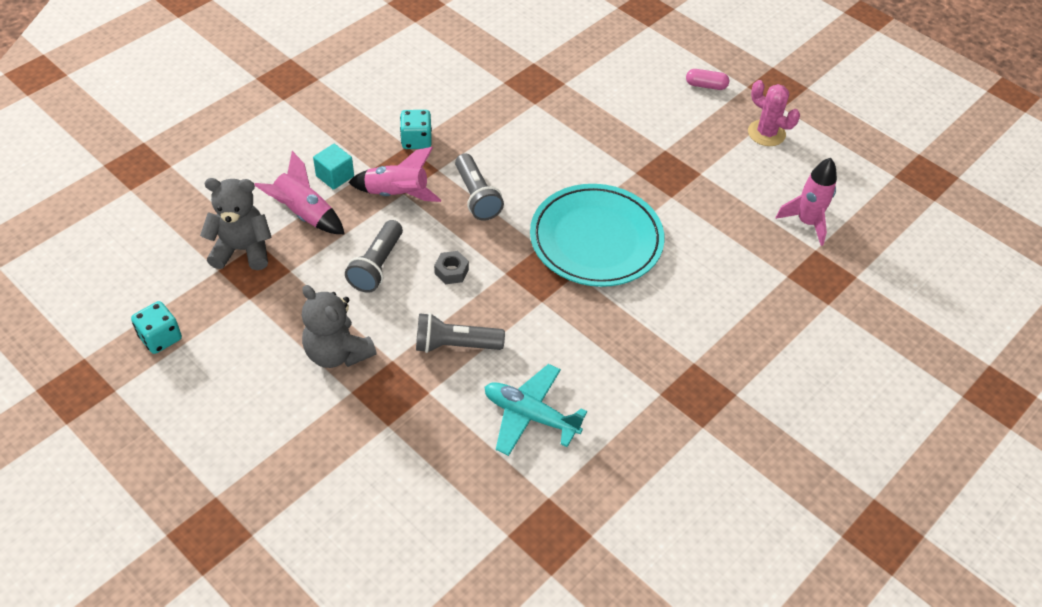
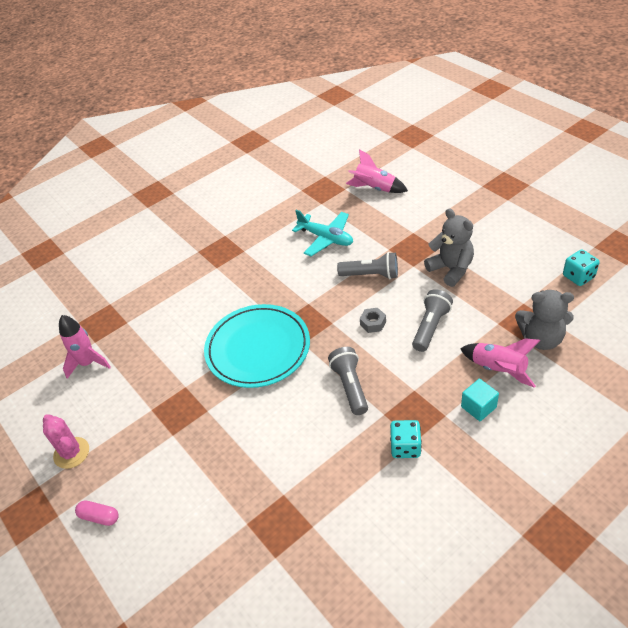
camera: 165 degrees left, 5 degrees down
pink rocket [348,147,441,202] -> pink rocket moved to [346,149,408,193]

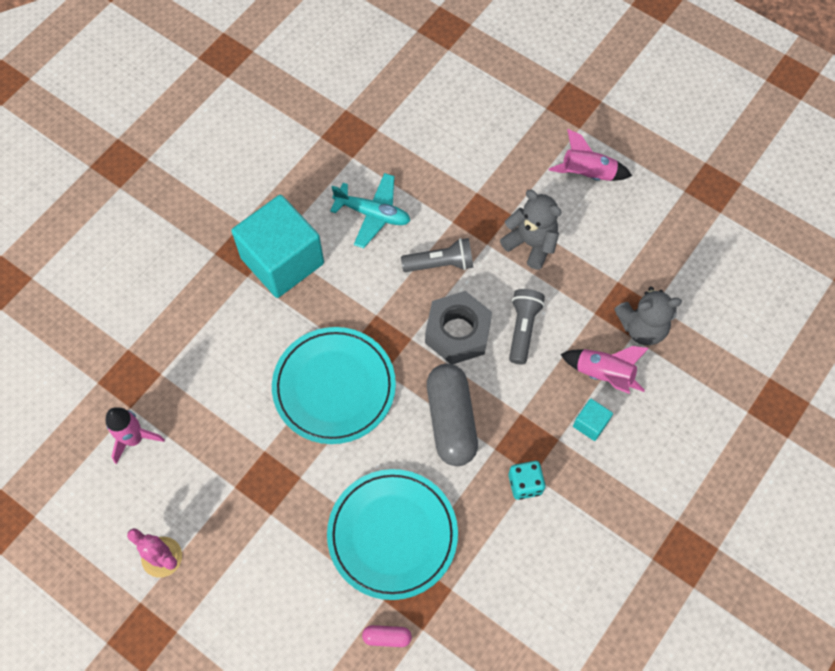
camera: 20 degrees left, 20 degrees up
pink capsule [75,501,119,526] -> pink capsule moved to [362,625,412,647]
grey flashlight [328,347,368,415] -> grey capsule [427,364,478,466]
pink rocket [346,149,408,193] -> pink rocket moved to [549,129,632,181]
grey nut [360,308,386,333] -> grey nut [425,291,492,364], size x2.30
turquoise dice [563,249,599,286] -> none
none -> turquoise cube [231,195,324,298]
none -> turquoise plate [327,469,458,600]

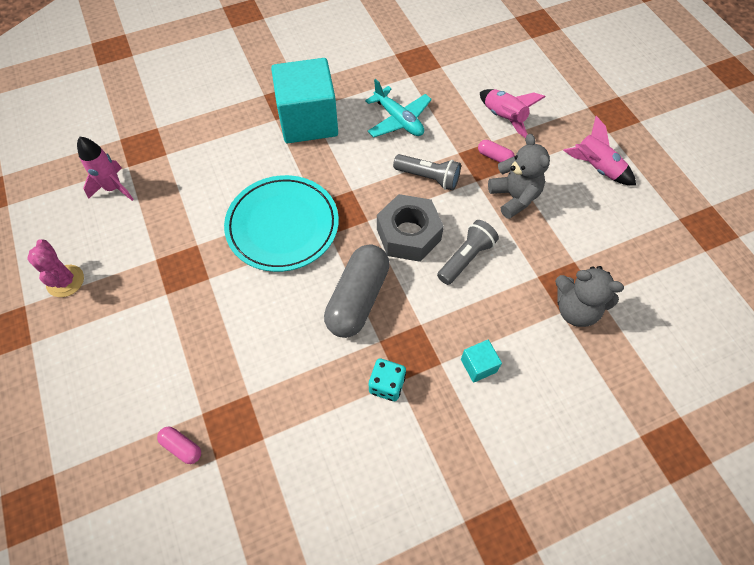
camera: 30 degrees right, 5 degrees down
turquoise plate [327,469,458,600] -> none
pink rocket [560,346,649,394] -> pink rocket moved to [480,89,545,138]
none -> pink capsule [478,140,515,163]

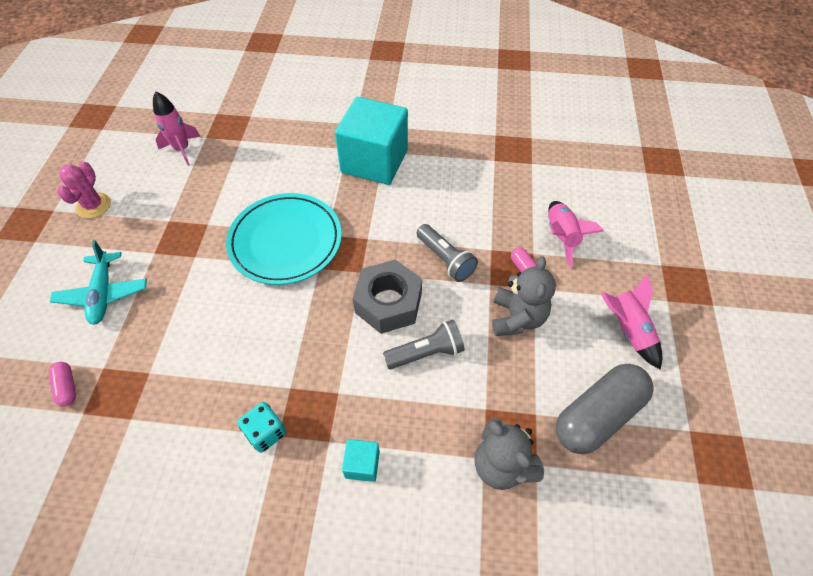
camera: 30 degrees right, 5 degrees down
grey capsule [324,244,390,338] -> grey capsule moved to [555,364,654,454]
turquoise plane [365,79,432,137] -> turquoise plane moved to [50,240,147,325]

